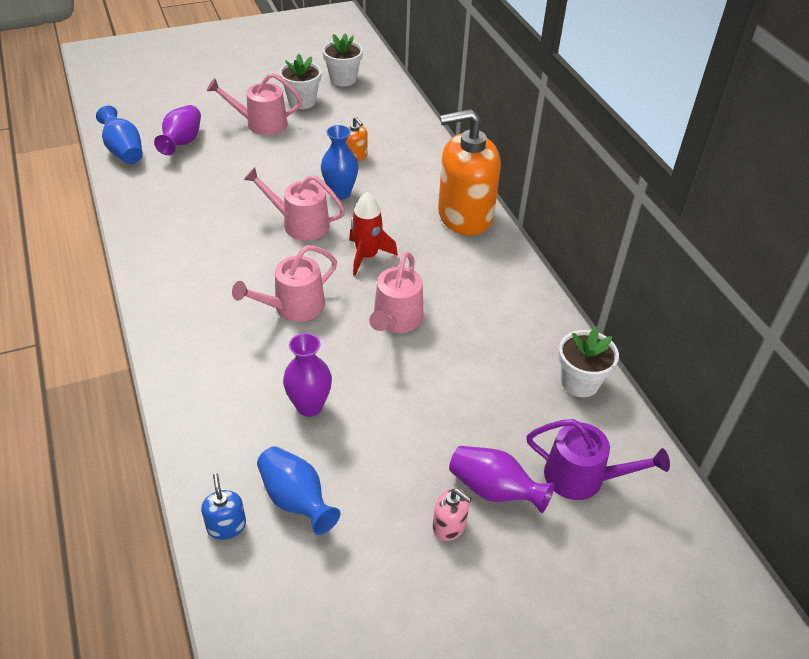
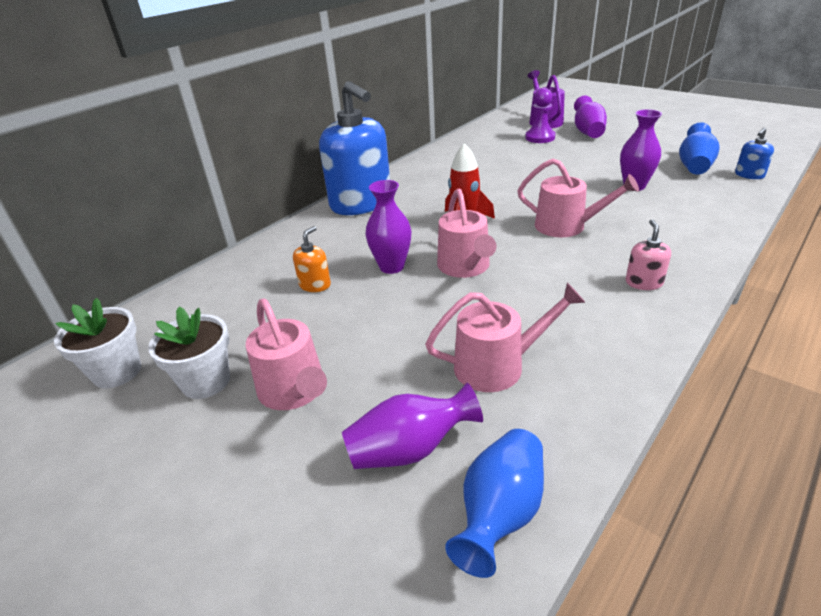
camera: 115 degrees left, 10 degrees down
blue vase [321,125,358,200] -> purple vase [366,180,411,274]
pink watering can [369,252,424,333] -> pink watering can moved to [425,283,586,392]
pink soap dispenser [433,488,472,541] -> pink soap dispenser moved to [626,219,671,290]
orange soap dispenser [438,109,501,236] -> blue soap dispenser [319,81,390,215]
white flower pot [558,327,619,397] -> none
none -> purple pawn [525,88,555,143]

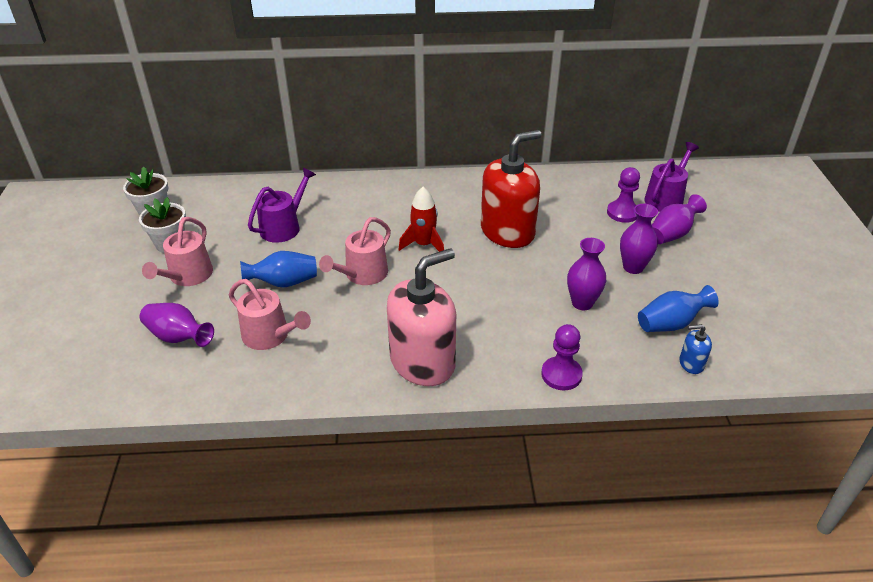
camera: 45 degrees right, 5 degrees up
orange soap dispenser [293,226,331,292] -> purple watering can [248,168,316,243]
blue soap dispenser [319,81,390,215] -> none
purple vase [366,180,411,274] -> purple vase moved to [620,204,658,274]
blue vase [445,429,544,578] -> blue vase moved to [240,251,317,288]
pink watering can [517,159,639,237] -> none
pink soap dispenser [626,219,671,290] -> pink soap dispenser [387,248,456,386], size x2.45
none -> red soap dispenser [481,130,542,248]
none -> purple pawn [541,324,583,390]

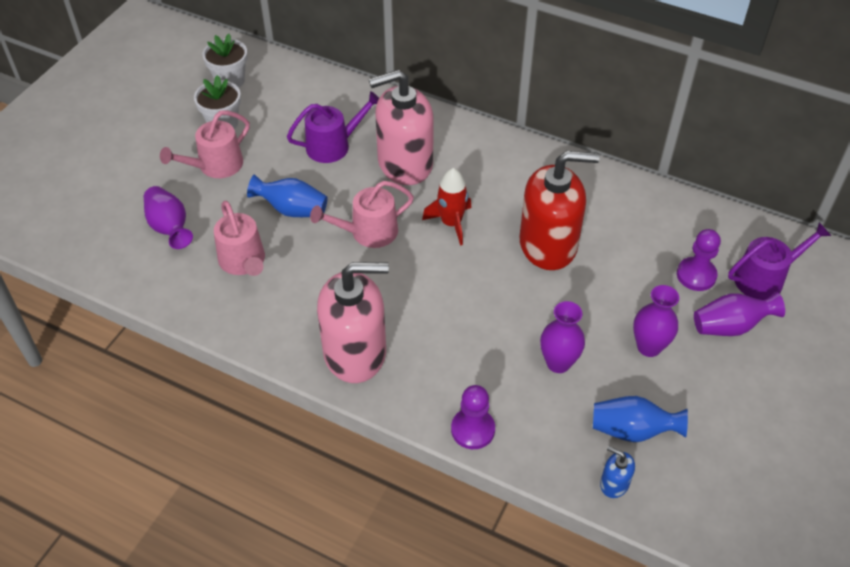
camera: 30 degrees right, 10 degrees up
none -> pink soap dispenser [369,70,434,185]

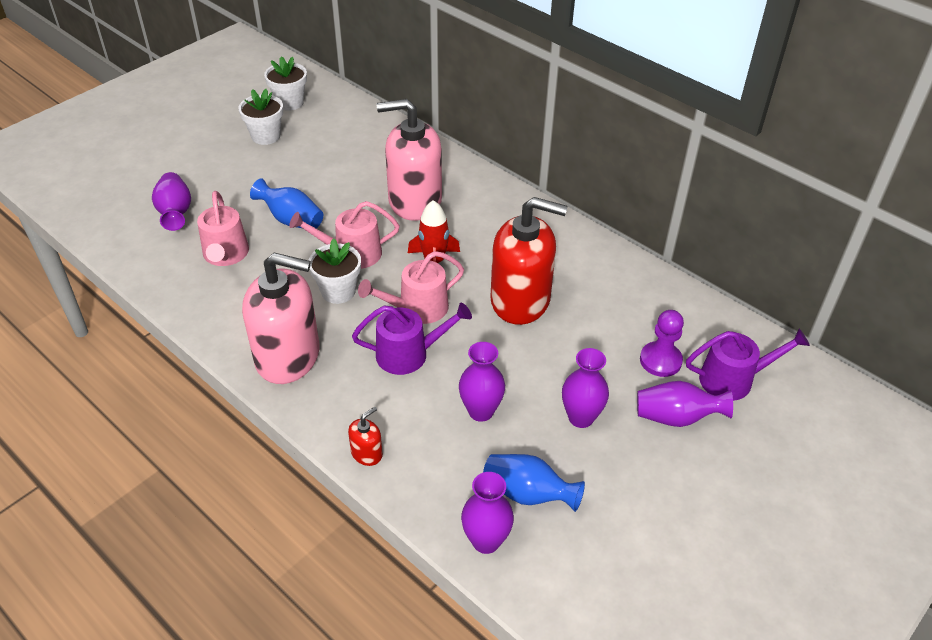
camera: 15 degrees right, 5 degrees down
pink watering can [160,110,250,178] -> pink watering can moved to [358,251,464,324]
purple watering can [287,91,379,163] -> purple watering can moved to [352,303,472,375]
purple pawn [451,385,495,449] -> red soap dispenser [348,407,383,466]
blue soap dispenser [600,446,635,498] -> purple vase [461,472,514,554]
none -> white flower pot [308,238,361,304]

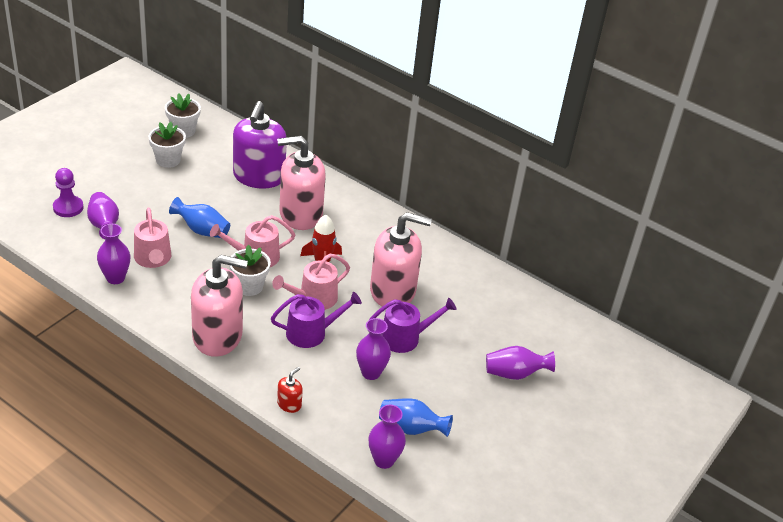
camera: 10 degrees left, 5 degrees down
red soap dispenser [490,197,568,325] -> pink soap dispenser [370,212,432,307]
purple vase [562,348,609,428] -> purple vase moved to [97,224,130,284]
purple pawn [640,310,684,377] -> purple pawn moved to [53,168,84,217]
purple watering can [686,329,810,401] -> purple watering can moved to [369,298,457,353]
none -> purple soap dispenser [233,101,286,189]

